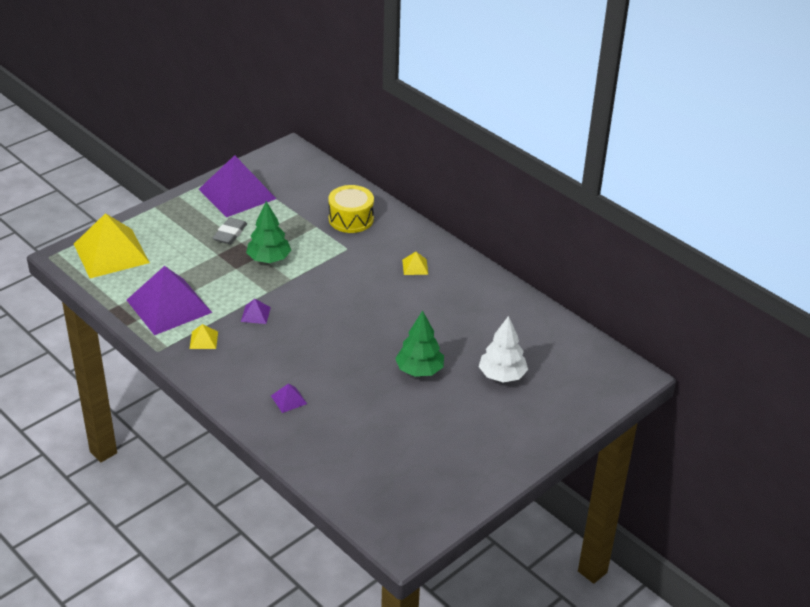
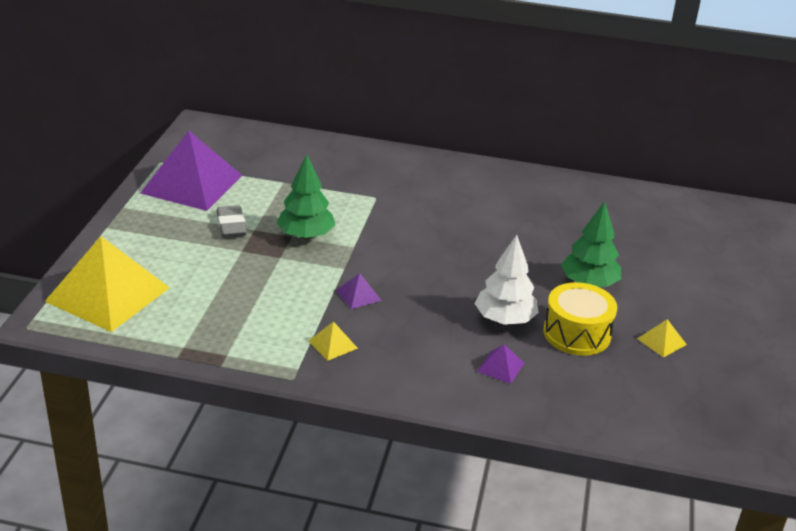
camera: 35 degrees left, 5 degrees down
purple pyramid [127,266,212,335] -> none
yellow drum [328,185,374,233] -> yellow drum moved to [543,282,617,356]
yellow pyramid [402,252,428,275] -> yellow pyramid moved to [637,319,687,357]
white tree [479,316,528,383] -> white tree moved to [475,235,539,325]

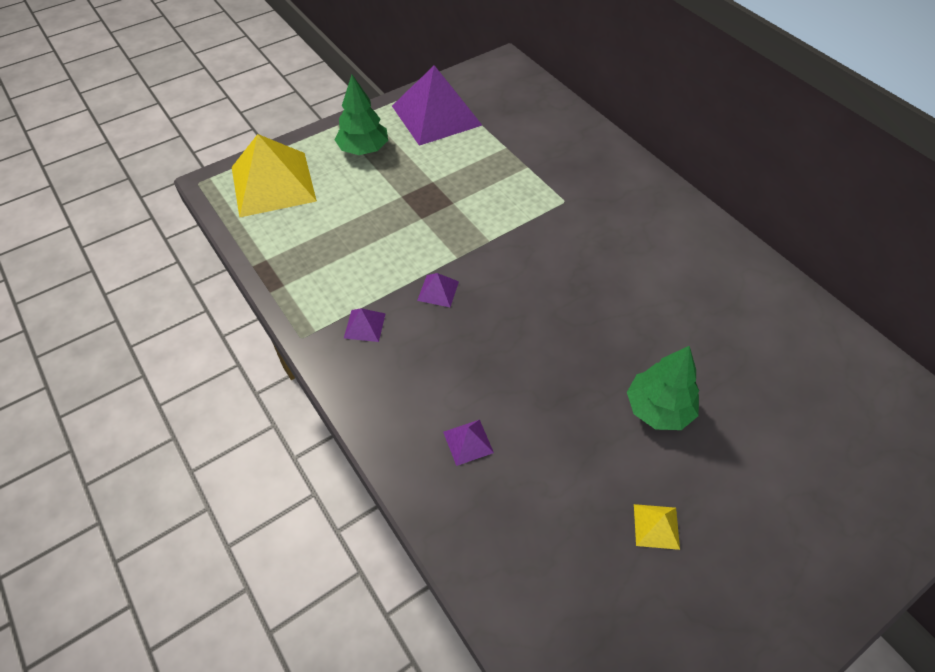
camera: 45 degrees right, 20 degrees up
grey eraser [217,205,247,238] -> none
green tree [277,154,335,239] -> green tree moved to [335,75,388,155]
yellow pyramid [308,321,358,361] -> purple pyramid [344,308,386,342]
white tree [475,235,539,325] -> none
yellow drum [543,282,617,356] -> none

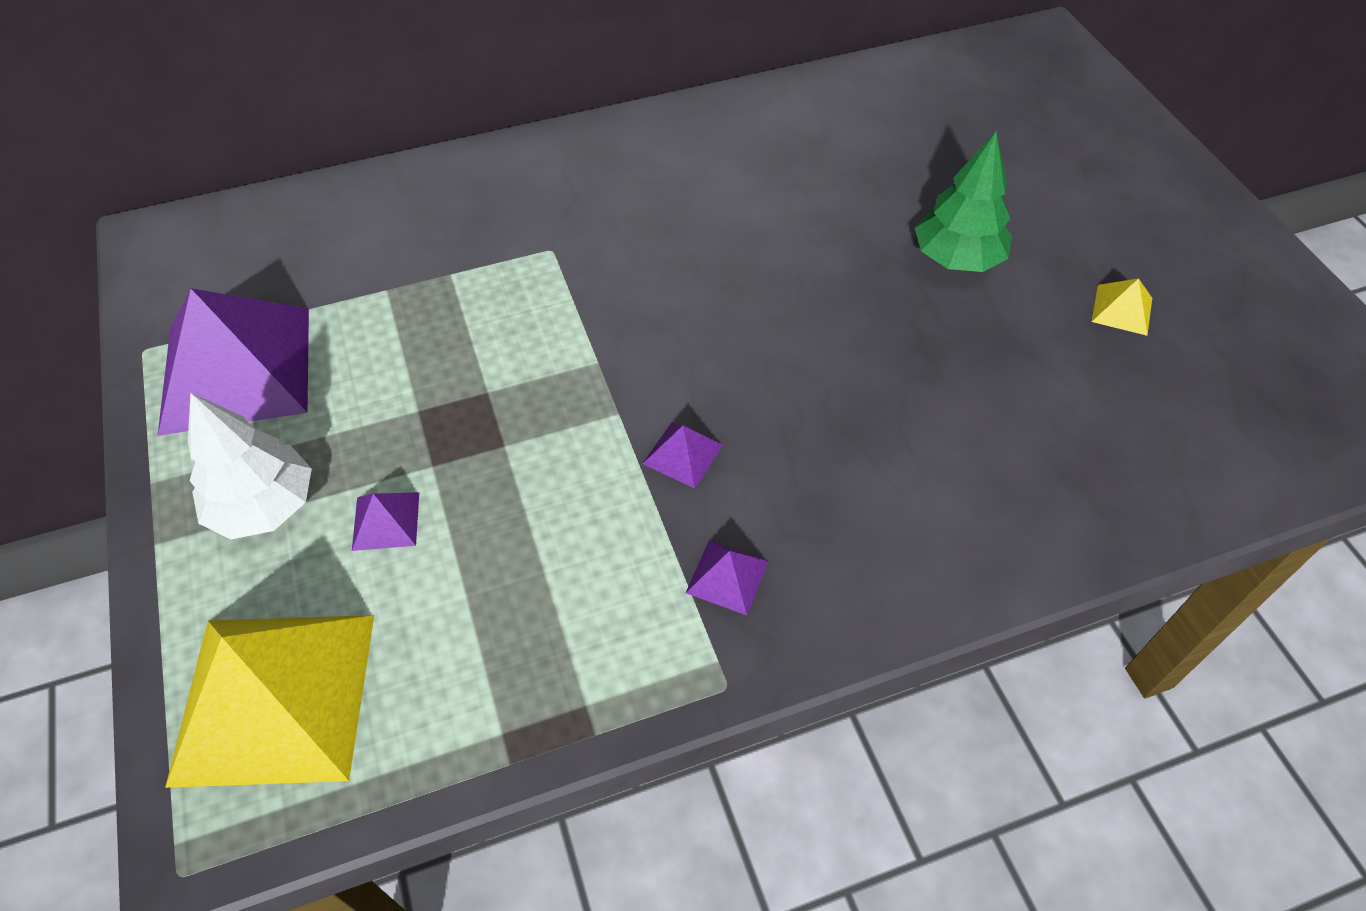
camera: 75 degrees left, 0 degrees up
green tree [335,75,388,155] -> white tree [188,393,312,540]
purple pyramid [443,420,494,466] -> purple pyramid moved to [352,492,419,551]

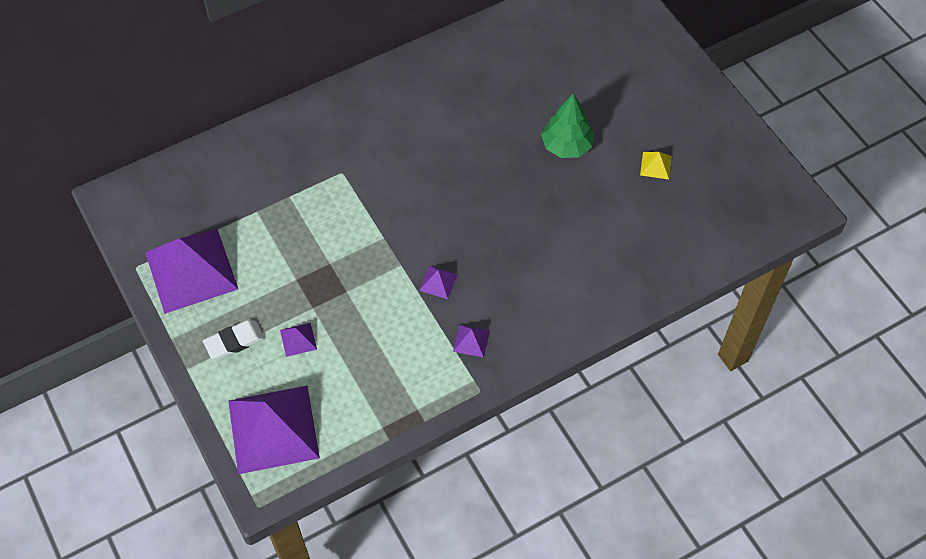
camera: 10 degrees left, 5 degrees up
yellow pyramid [165,615,374,788] -> purple pyramid [228,385,320,474]
white tree [188,393,312,540] -> white eraser [203,320,265,359]

